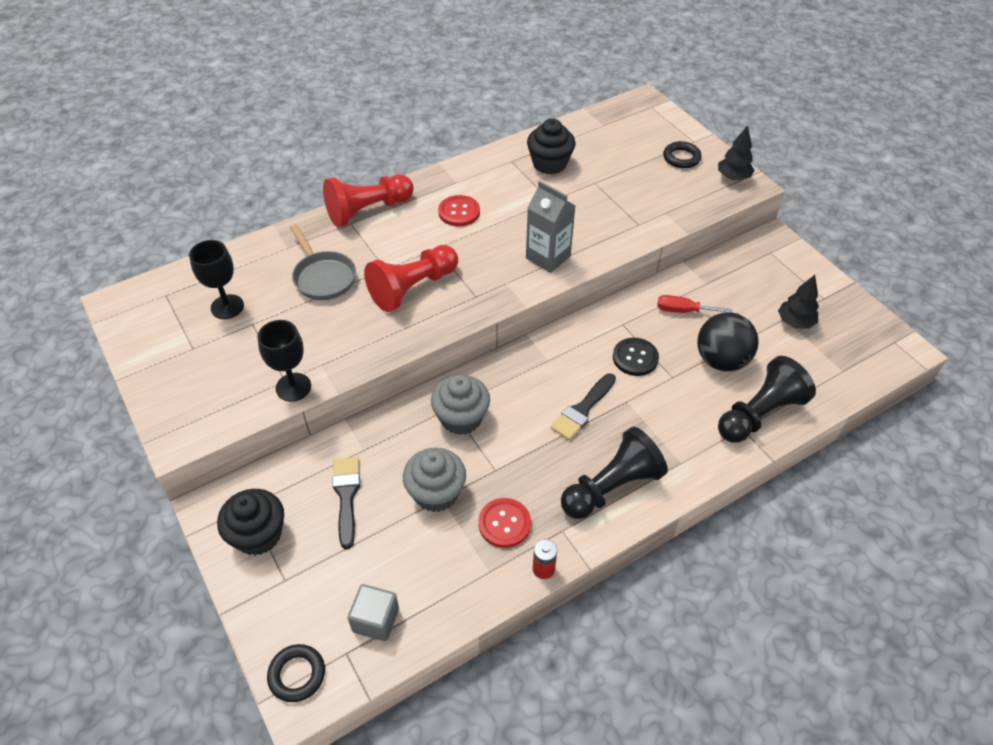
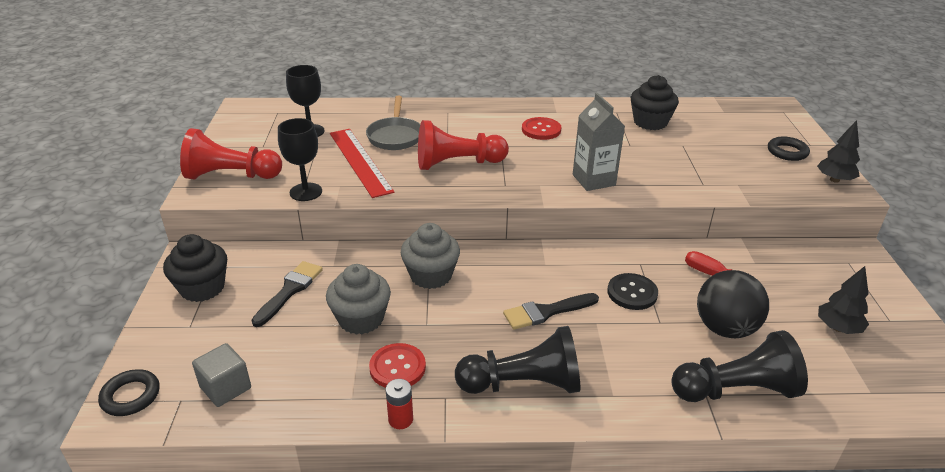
camera: 30 degrees right, 15 degrees down
red pawn [323,174,414,227] -> red pawn moved to [180,128,282,180]
none -> red ruler [330,129,395,198]

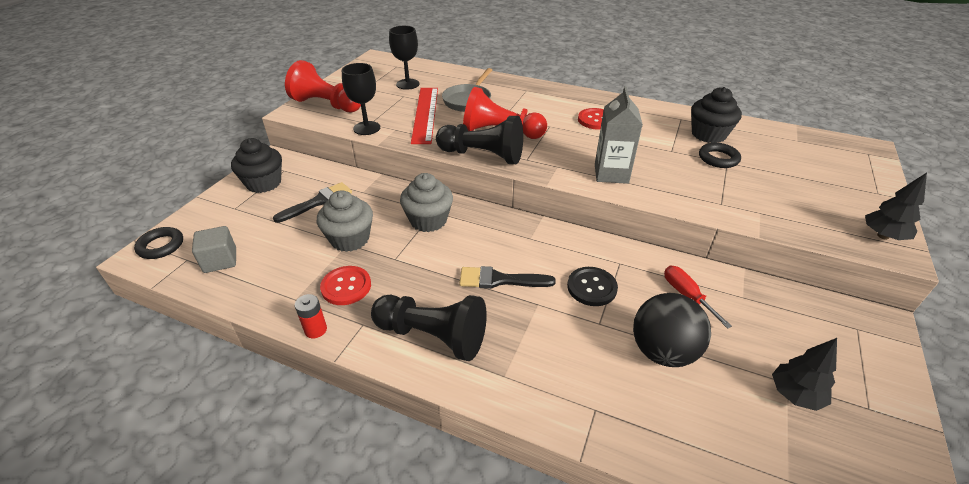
camera: 25 degrees right, 5 degrees up
black pawn [671,330,808,402] -> black pawn moved to [436,116,523,164]
black ring [768,136,810,161] -> black ring moved to [699,143,741,168]

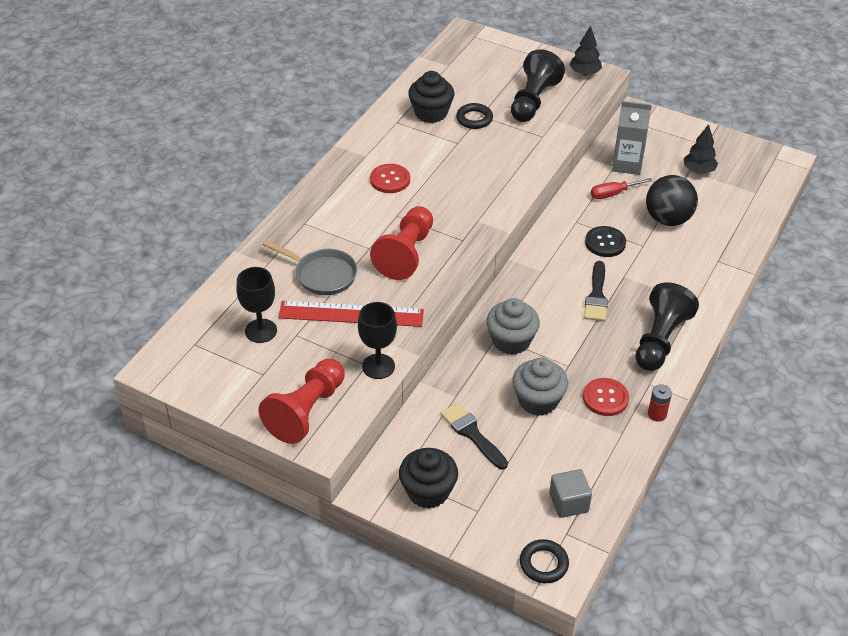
camera: 85 degrees left, 5 degrees up
black pawn [436,116,523,164] -> black pawn moved to [511,49,565,122]
grey carton [595,86,643,184] -> grey carton moved to [612,101,652,175]

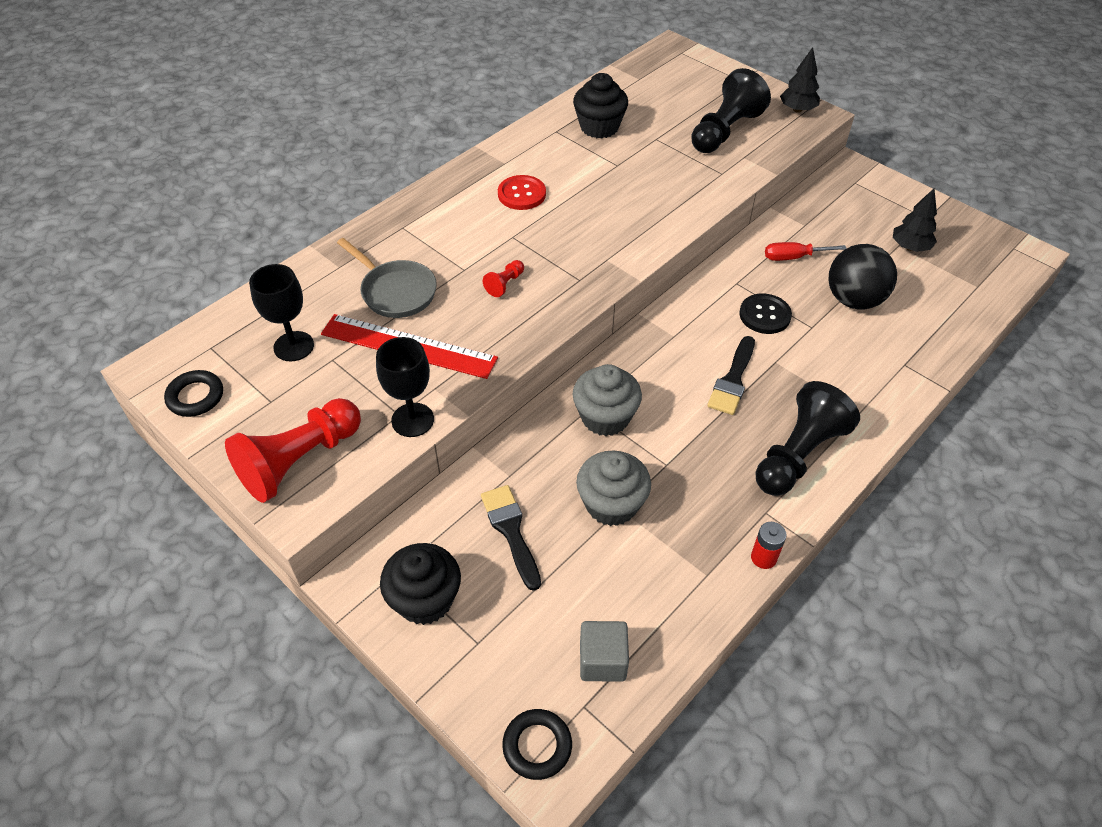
camera: 15 degrees right, 5 degrees up
red pawn [370,206,433,280] -> red pawn [483,260,524,297], size x0.43
black ring [456,103,493,129] -> black ring moved to [164,370,223,417]
red button [583,378,629,416] -> none
grey carton [612,101,652,175] -> none

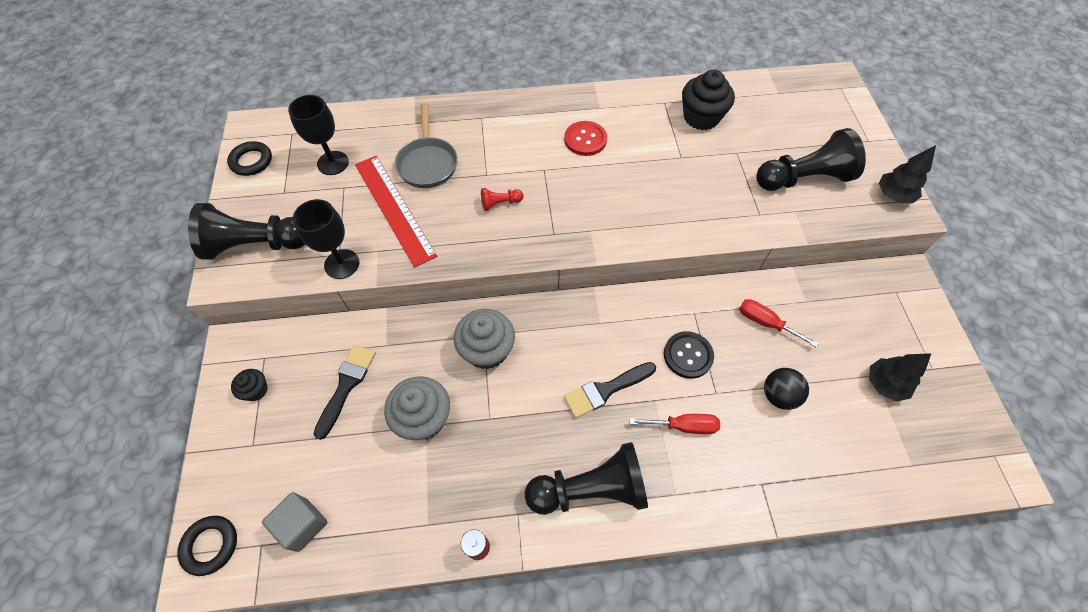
camera: 40 degrees right, 10 degrees up
red pawn [225,398,361,503] -> black pawn [188,203,305,260]
black cupcake [380,543,461,625] -> black cupcake [231,369,268,401], size x0.53
black ball [828,244,897,309] -> black ball [764,368,809,410], size x0.63
none -> red screwdriver [630,414,720,434]

